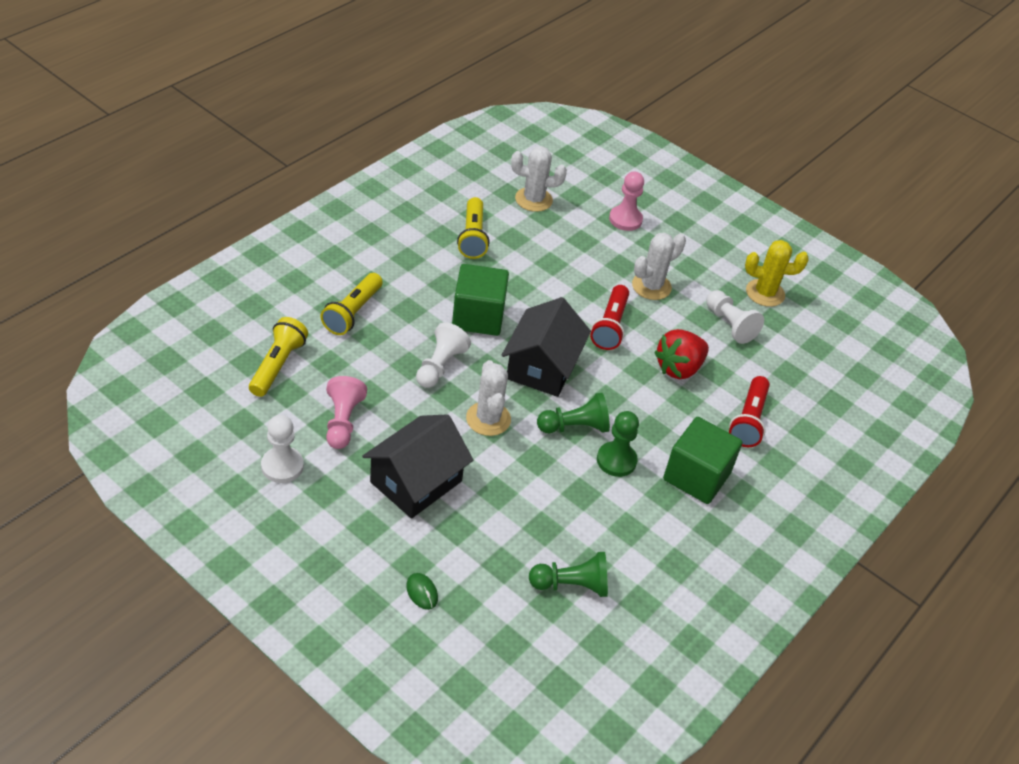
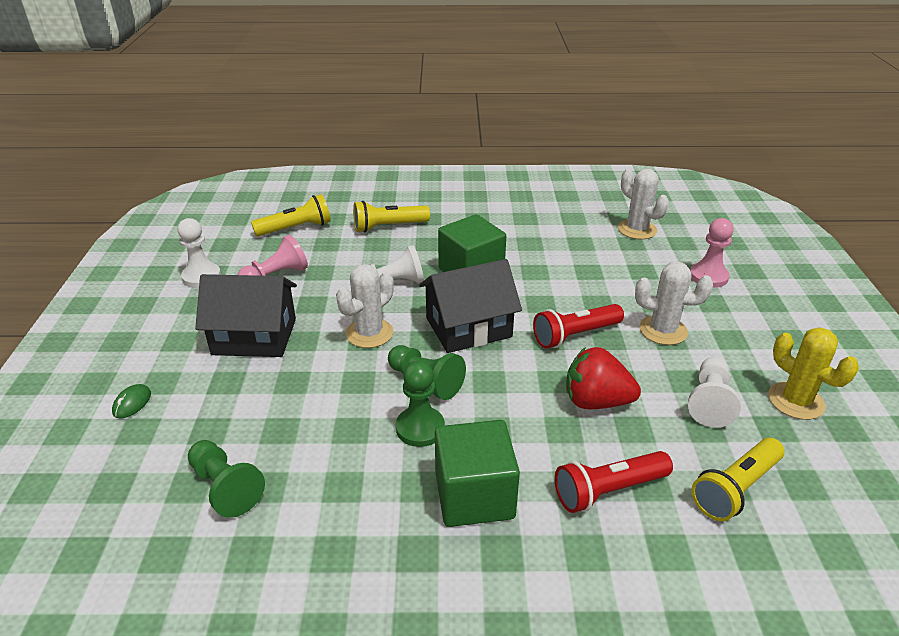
camera: 55 degrees right, 10 degrees down
yellow flashlight [457,197,489,259] -> yellow flashlight moved to [691,438,784,521]

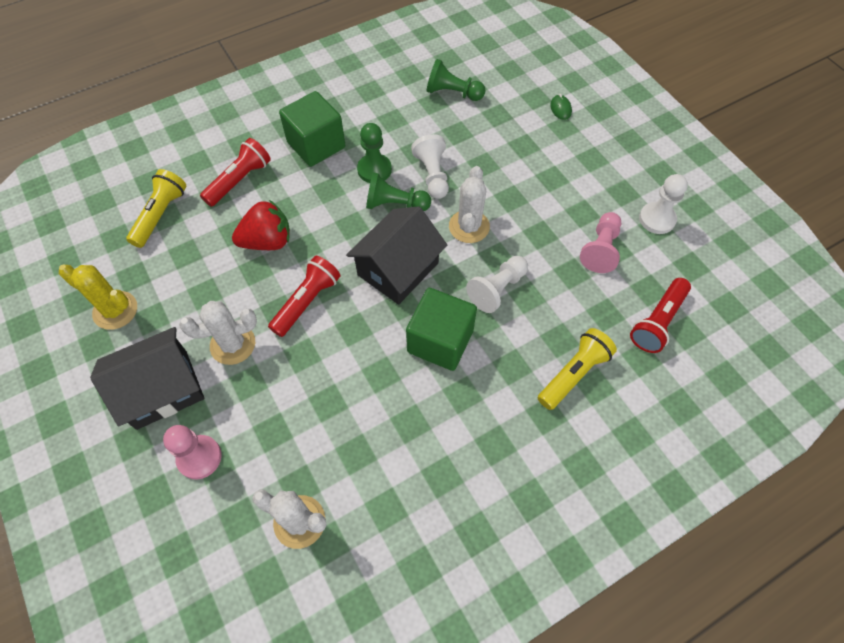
camera: 150 degrees right, 25 degrees up
black house [195,274,297,357] -> black house moved to [90,327,204,430]
yellow flashlight [251,194,331,236] -> red flashlight [630,278,691,353]
white pawn [688,357,741,428] -> white pawn moved to [411,134,449,199]

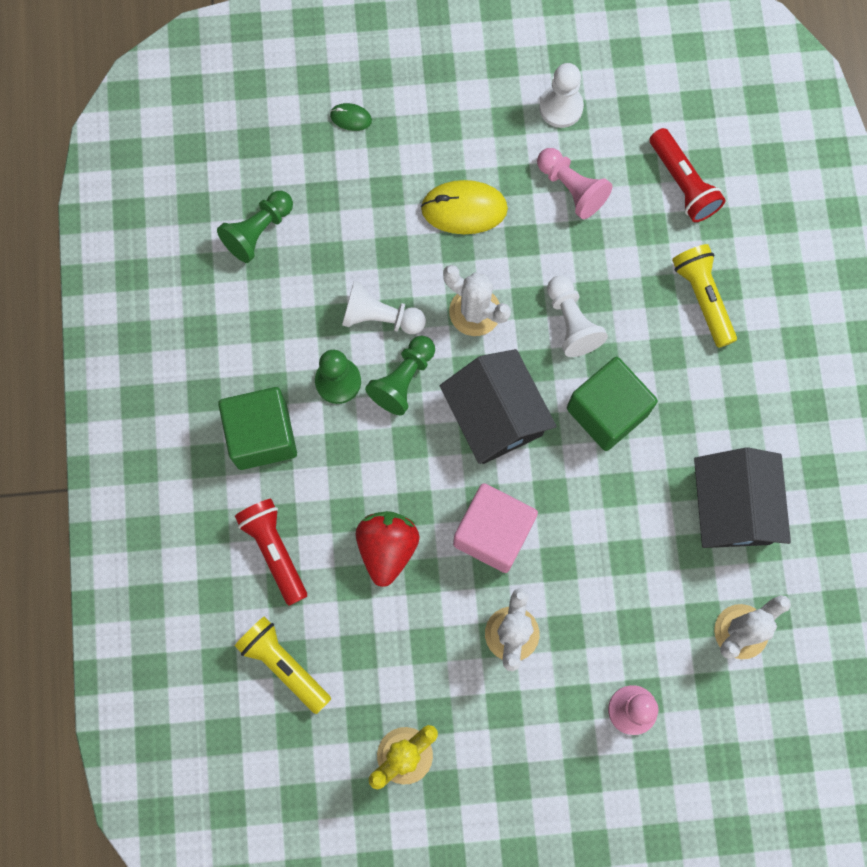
camera: 65 degrees left, 15 degrees up
black house [90,327,204,430] -> black house moved to [694,447,791,548]
red flashlight [268,256,341,337] -> pink cube [453,483,538,573]
none -> yellow mouse [421,180,508,234]

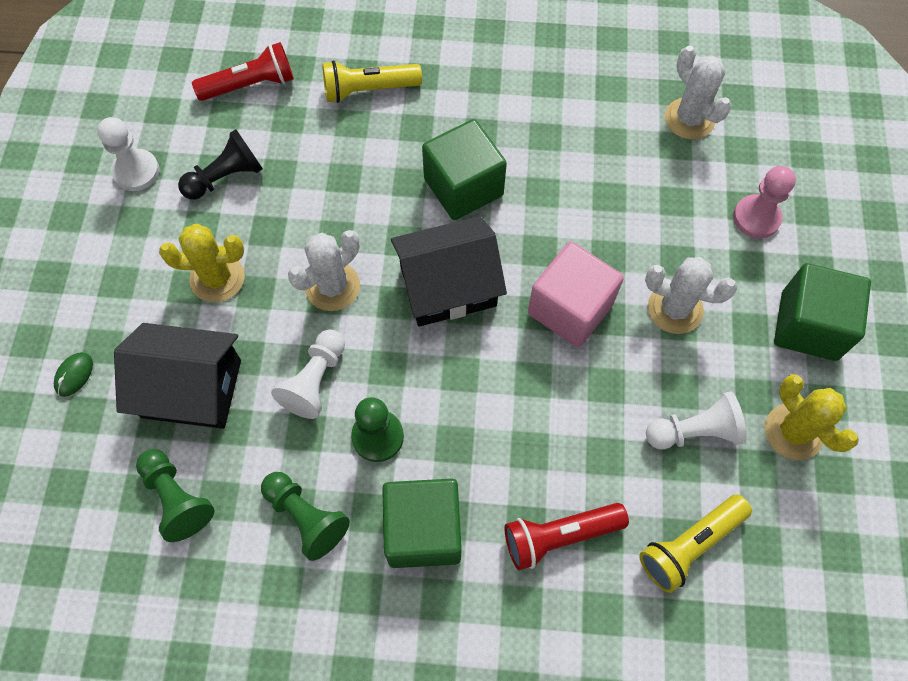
camera: 80 degrees left, 10 degrees down
red strawberry [356,511,420,587] -> none
green pawn [365,336,435,415] -> green pawn moved to [261,472,350,561]
yellow mouse [421,180,508,234] -> yellow cactus [159,224,245,303]
pink pawn [537,148,612,219] -> black pawn [178,129,263,200]
white pawn [547,275,608,357] -> white pawn moved to [646,391,747,450]
black house [694,447,791,548] -> black house moved to [114,323,241,429]
none -> green cube [774,263,871,361]

